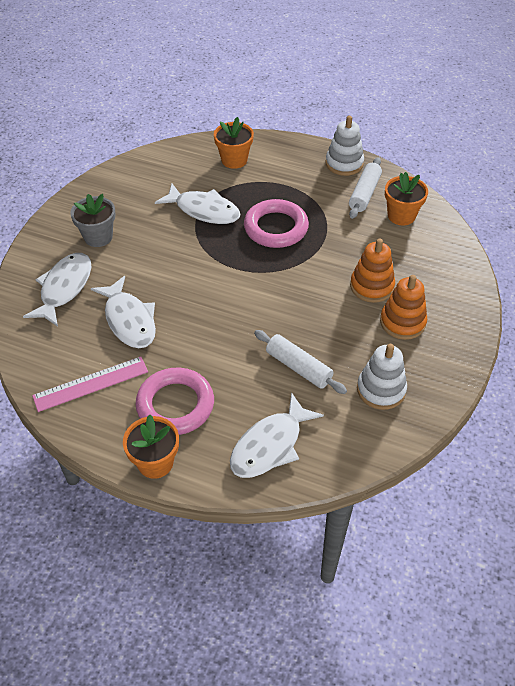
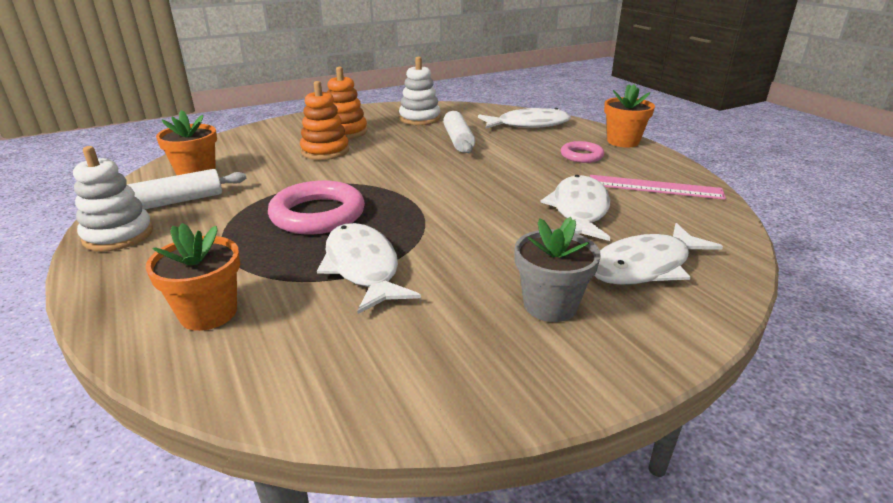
camera: 140 degrees left, 20 degrees down
pink ring [136,368,214,435] -> pink ring [561,141,604,163], size x0.56

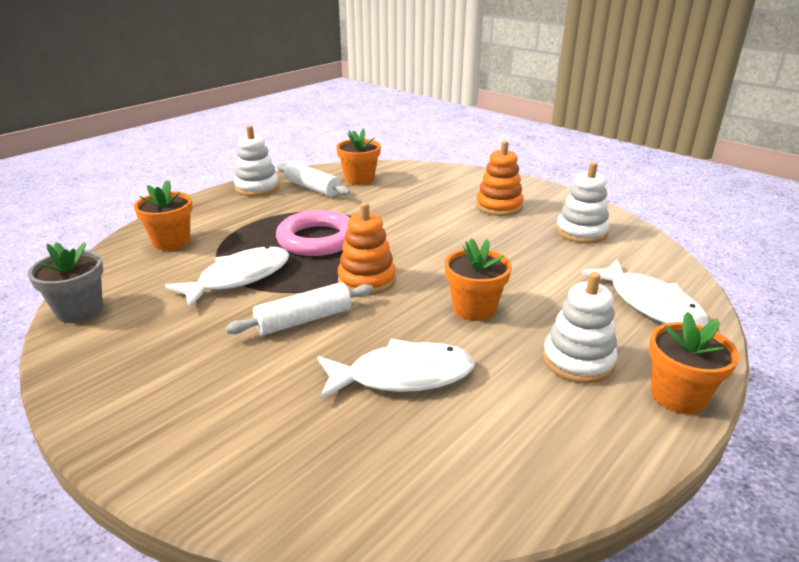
camera: 70 degrees right, 0 degrees up
orange stacking toy [300,81,349,160] -> orange stacking toy moved to [338,202,396,295]
white rolling pin [443,111,475,153] -> white rolling pin moved to [225,282,373,335]
grey flower pot [514,217,601,322] -> grey flower pot moved to [28,242,103,323]
pink ring [561,141,604,163] -> white stacking toy [543,272,618,384]
pink ruler [590,175,726,200] -> none
white fish [594,223,723,285] -> none
none -> orange flower pot [445,238,512,321]

